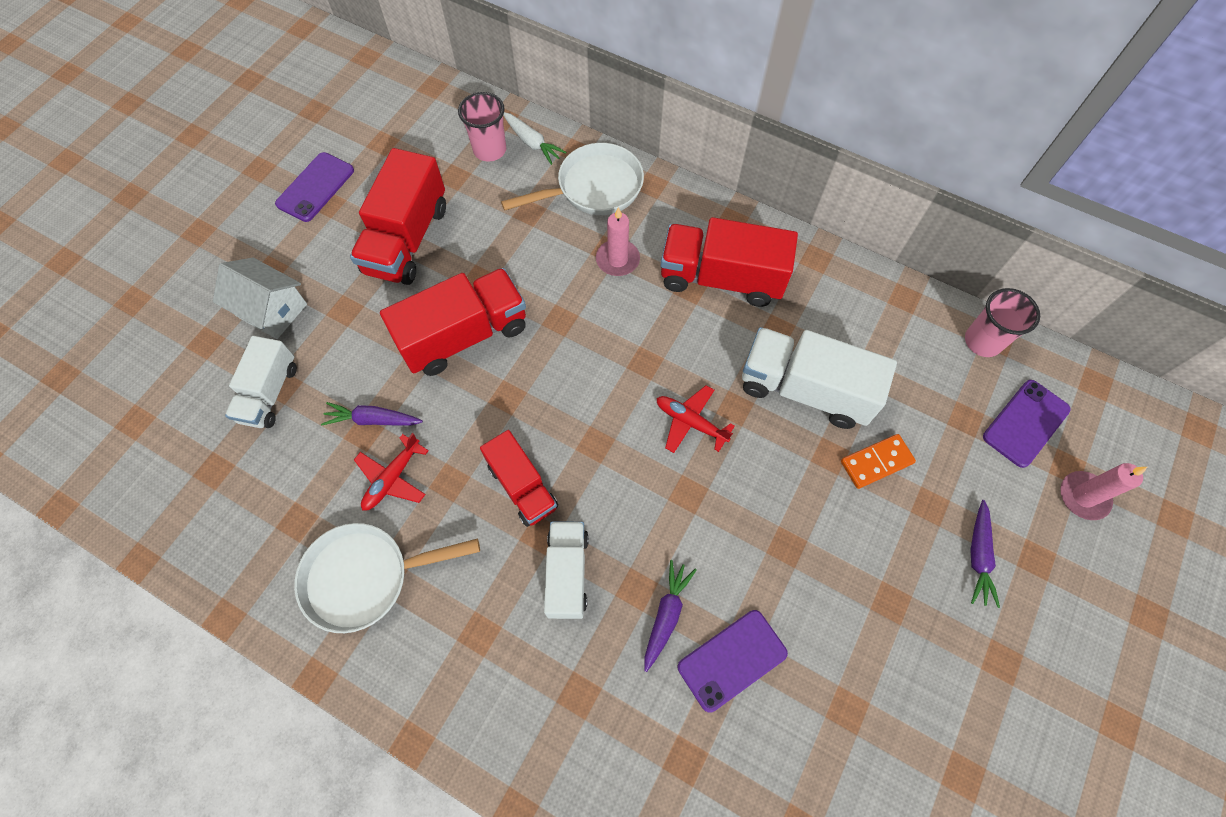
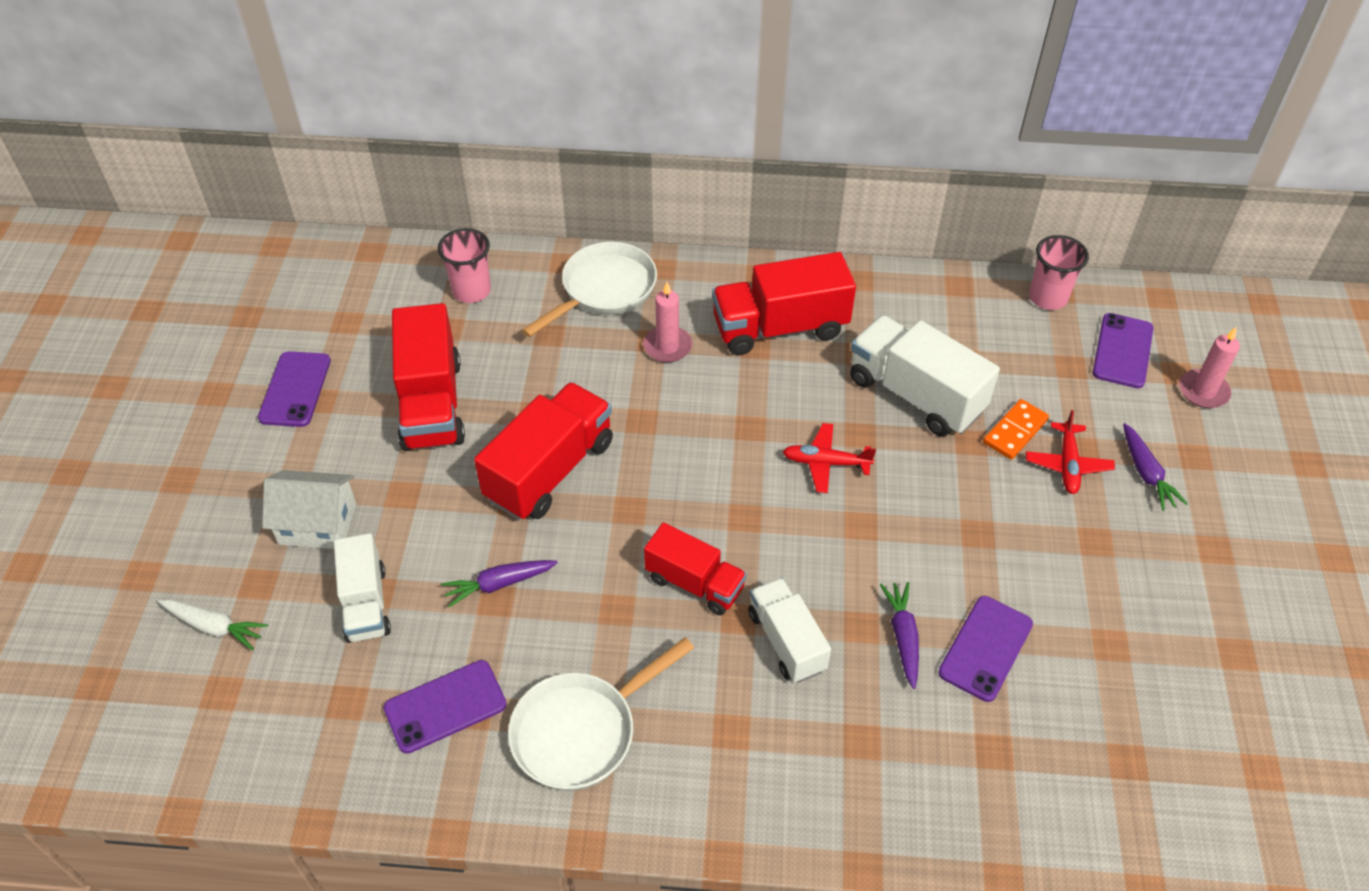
camera: 25 degrees left, 15 degrees down
red plane [354,433,429,511] -> red plane moved to [1026,410,1115,494]
white carrot [503,112,566,165] -> white carrot moved to [158,599,268,650]
white truck [742,327,897,429] -> white truck turned 45 degrees clockwise [850,315,1000,437]
none -> purple phone [383,660,507,754]

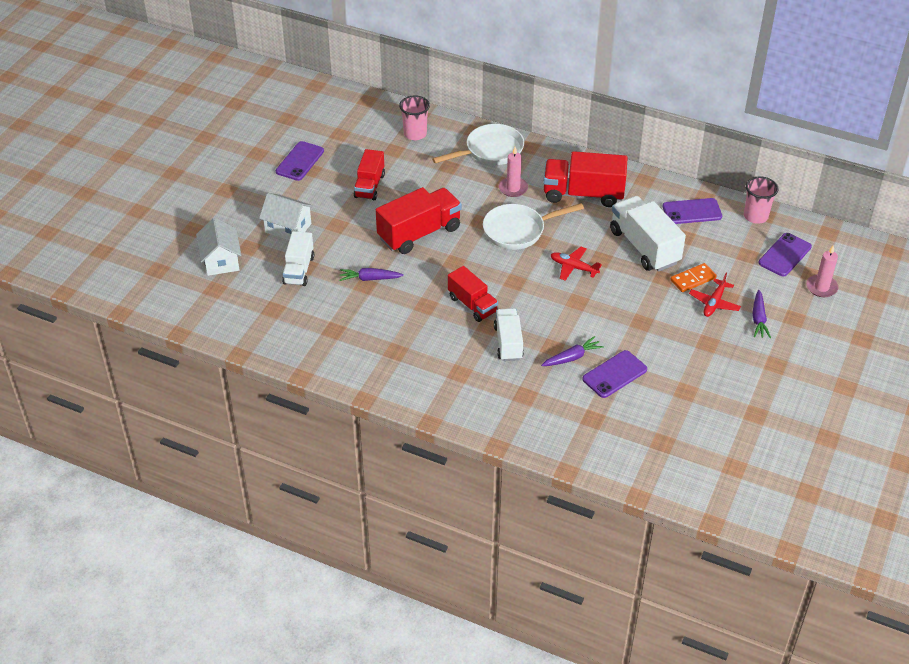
camera: 20 degrees right, 5 degrees down
white carrot [158,599,268,650] -> white house [196,218,241,276]
purple phone [383,660,507,754] -> purple phone moved to [663,198,722,224]
red truck [392,303,465,451] -> red truck [354,149,385,200], size x0.63
white pan [508,637,694,791] -> white pan moved to [483,203,584,250]
purple carrot [880,582,919,689] -> purple carrot turned 45 degrees clockwise [541,336,604,366]

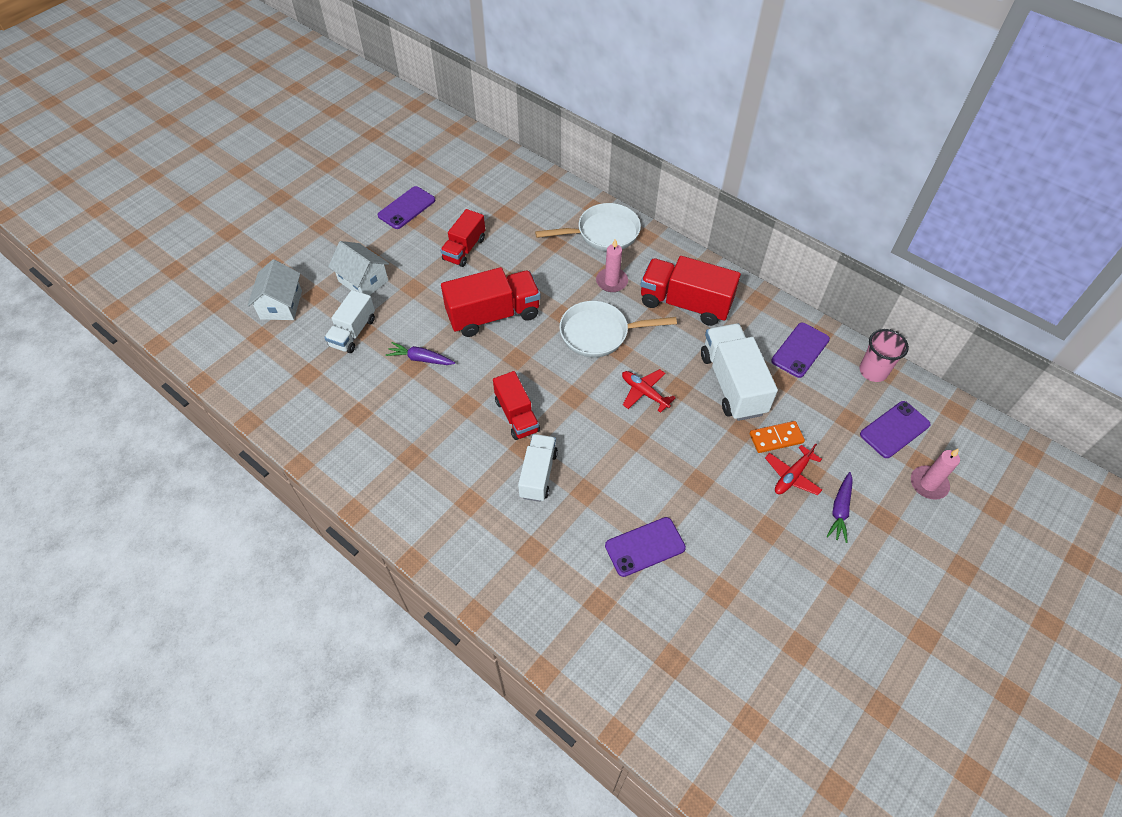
camera: 15 degrees right, 10 degrees up
pink cup [399,96,430,140] -> none
purple carrot [541,336,604,366] -> none
purple phone [663,198,722,224] -> purple phone turned 60 degrees counterclockwise [771,323,830,378]

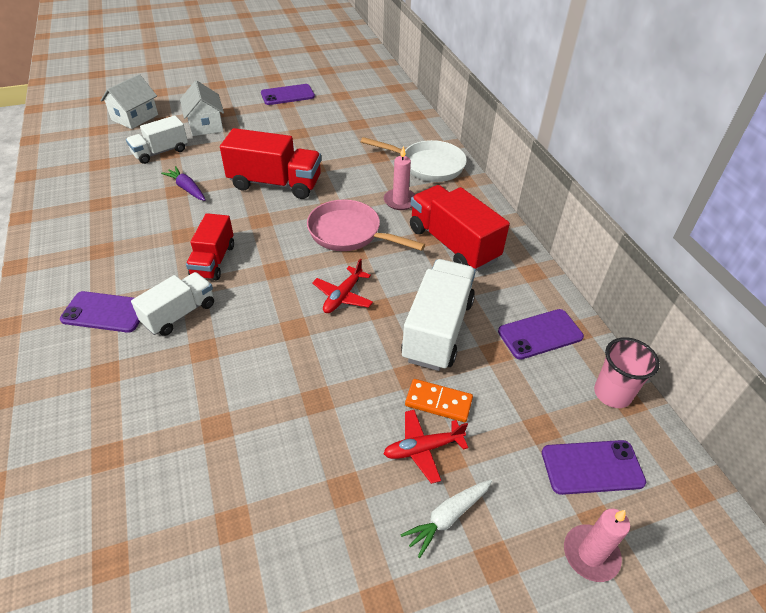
camera: 30 degrees right, 10 degrees down
red truck [440,209,485,267] -> none
white pan [559,301,677,358] -> pink pan [307,200,425,251]
purple phone [605,517,686,577] -> purple phone moved to [60,291,140,333]
red plane [622,369,675,413] -> red plane turned 135 degrees counterclockwise [312,259,373,313]
purple carrot [826,472,853,543] -> white carrot [401,480,492,558]

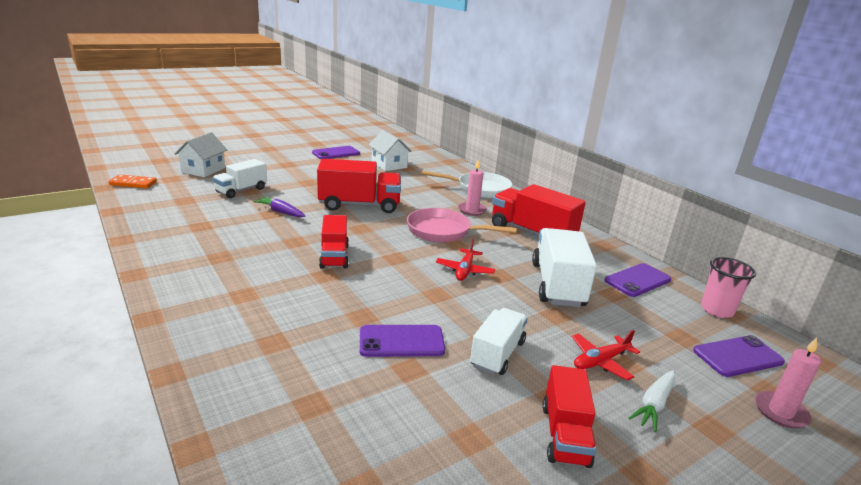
camera: 15 degrees left, 20 degrees down
purple phone [60,291,140,333] -> purple phone moved to [360,325,445,357]
white truck [131,272,214,336] -> white truck moved to [470,308,528,375]
white house [180,80,224,136] -> white house moved to [368,130,412,171]
orange domino [405,379,473,422] -> orange domino moved to [109,174,157,189]
none -> red truck [542,365,596,468]

